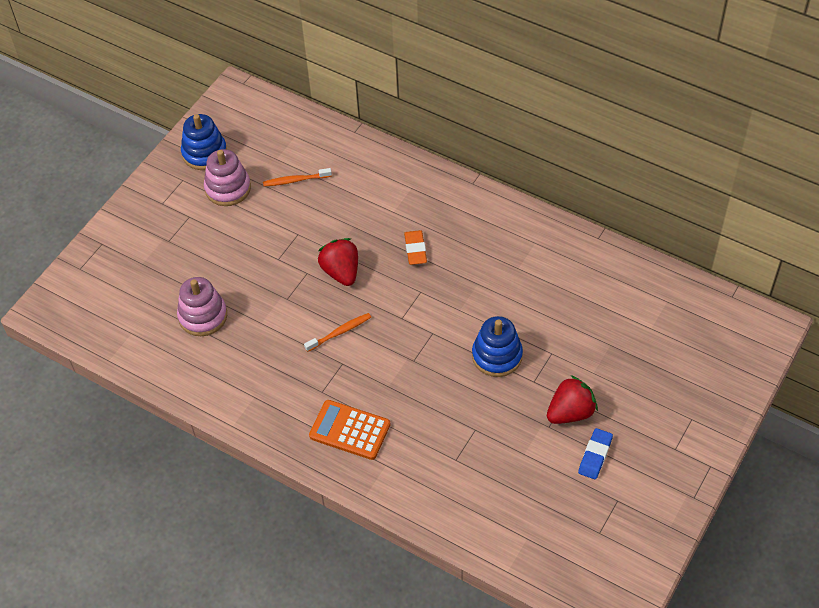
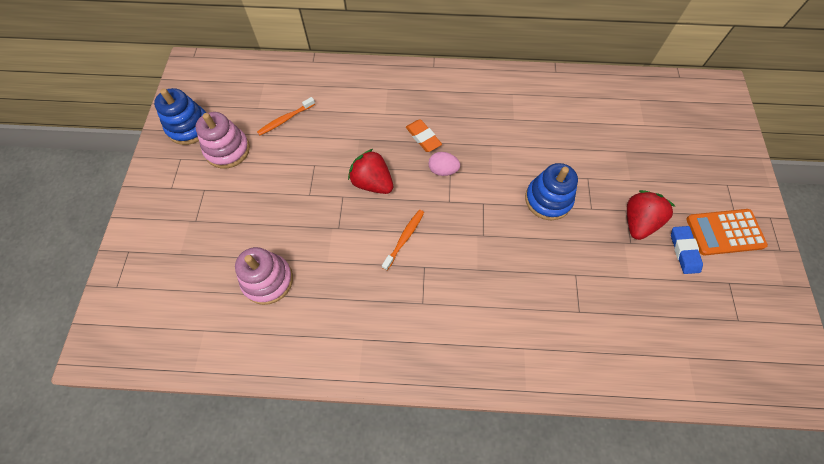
camera: 30 degrees left, 10 degrees up
orange calculator [309,400,390,460] -> orange calculator moved to [686,209,768,256]
none -> pink egg [428,152,460,176]

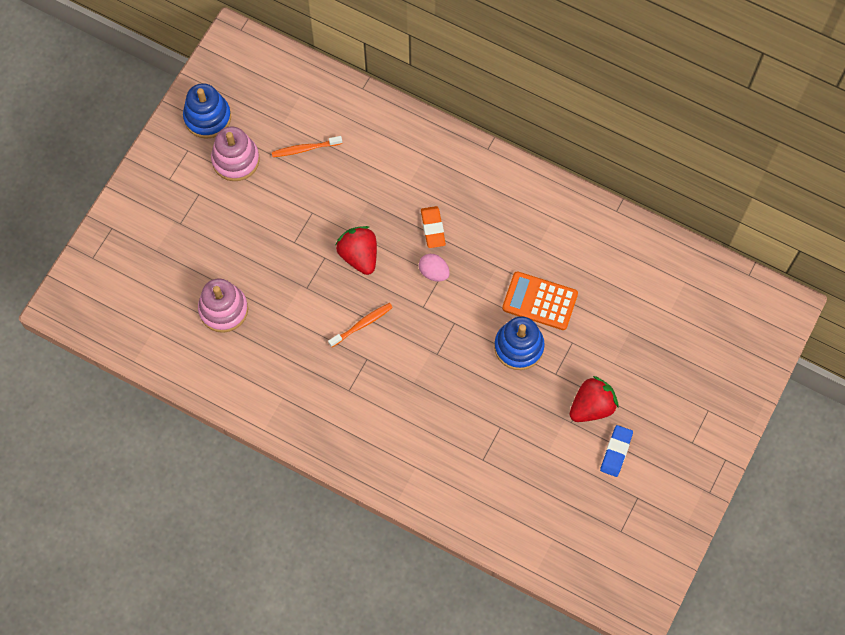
camera: 25 degrees right, 5 degrees up
orange calculator [686,209,768,256] -> orange calculator moved to [502,271,578,330]

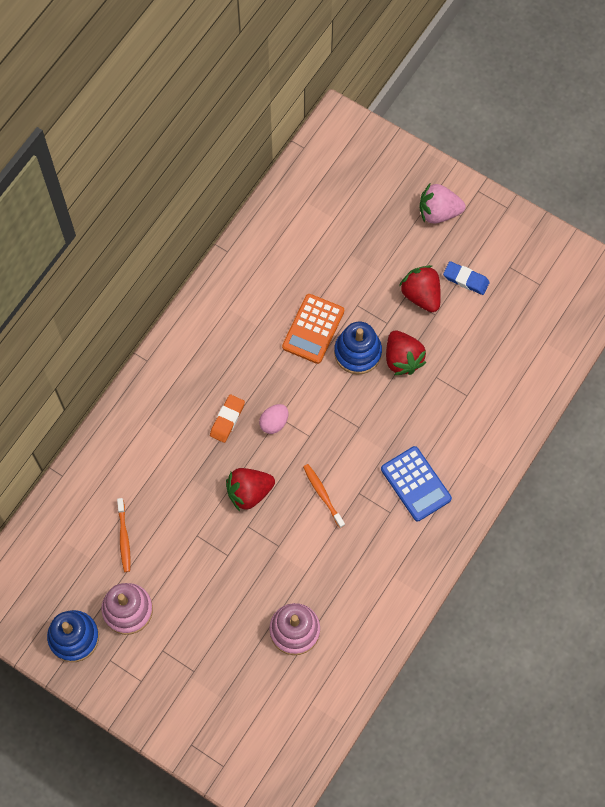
camera: 85 degrees left, 0 degrees up
orange eraser [421,206,446,248] -> orange eraser turned 60 degrees counterclockwise [210,395,245,443]
none -> blue calculator [381,446,452,521]
none -> red strawberry [386,331,426,375]
none -> pink strawberry [419,184,466,224]

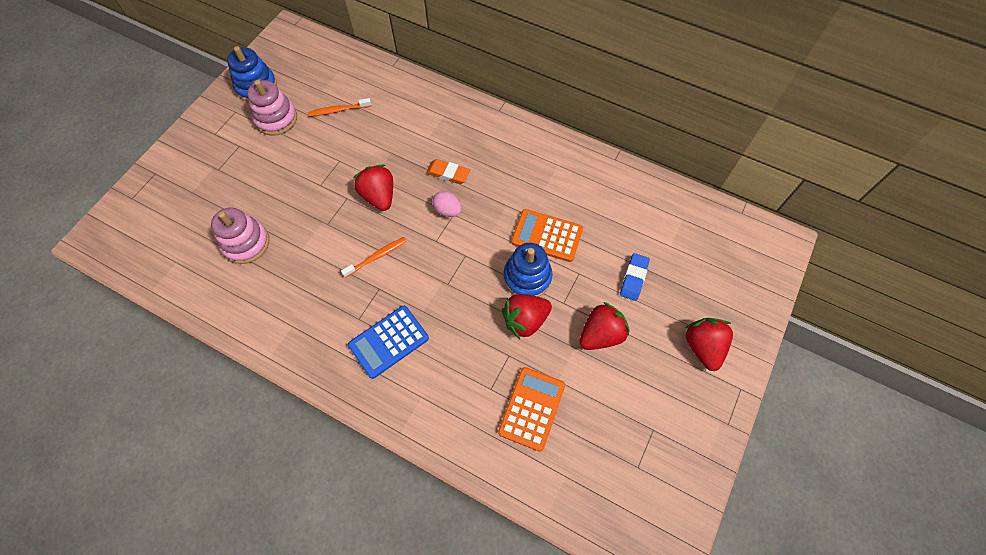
camera: 85 degrees right, 5 degrees down
pink strawberry [419,184,466,224] -> red strawberry [685,318,733,371]
blue eraser [443,261,490,295] -> blue eraser moved to [620,253,650,301]
none -> orange calculator [498,367,565,452]

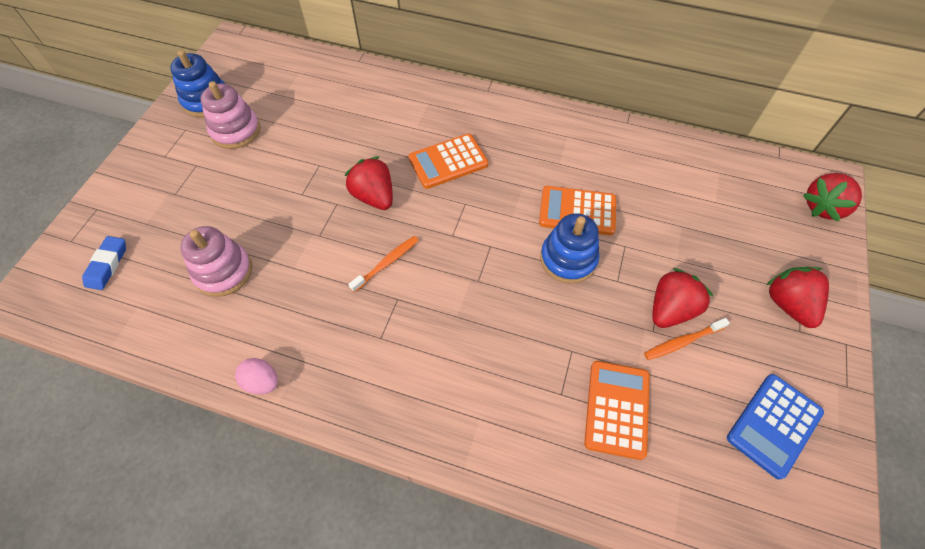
camera: 10 degrees left, 5 degrees down
orange toothbrush [308,98,371,116] -> orange toothbrush moved to [644,318,730,360]
blue calculator [348,306,429,379] -> blue calculator moved to [727,374,824,480]
orange eraser [426,159,470,184] -> orange calculator [409,134,488,189]
pink egg [432,191,461,217] -> pink egg moved to [235,358,278,394]
red strawberry [502,294,552,339] -> red strawberry moved to [803,173,862,222]
blue eraser [620,253,650,301] -> blue eraser moved to [82,236,126,290]

